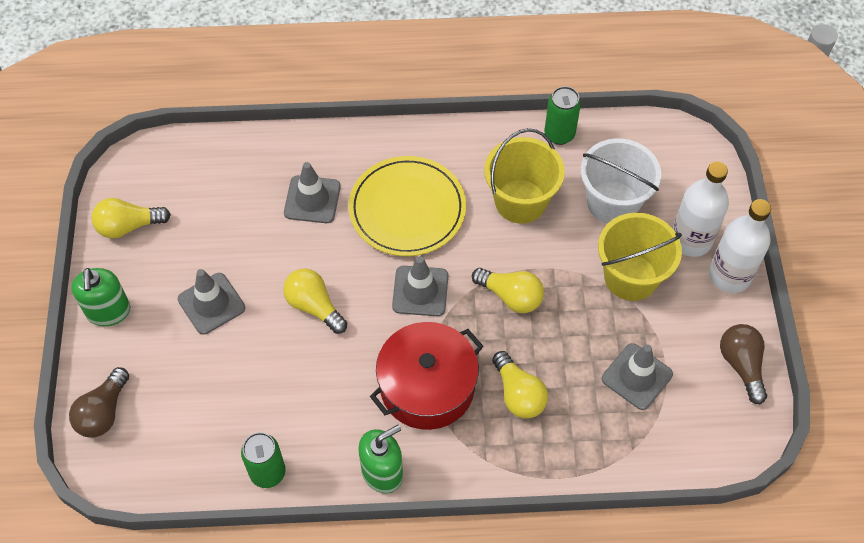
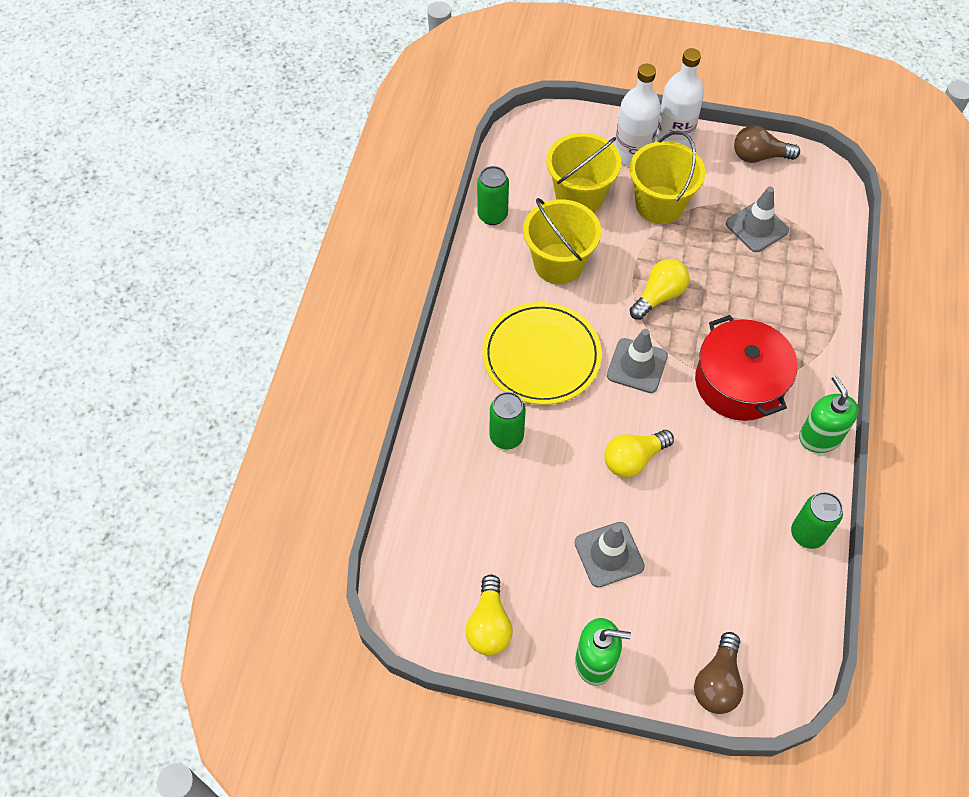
camera: 75 degrees left, 0 degrees up
brown light bulb [69,367,129,437] -> brown light bulb turned 75 degrees clockwise [694,632,743,714]
grey traffic cone [284,162,341,223] -> green can [490,392,526,449]
yellow light bulb [492,351,548,419] -> none
white bucket [581,138,661,224] -> yellow bucket [546,133,621,213]

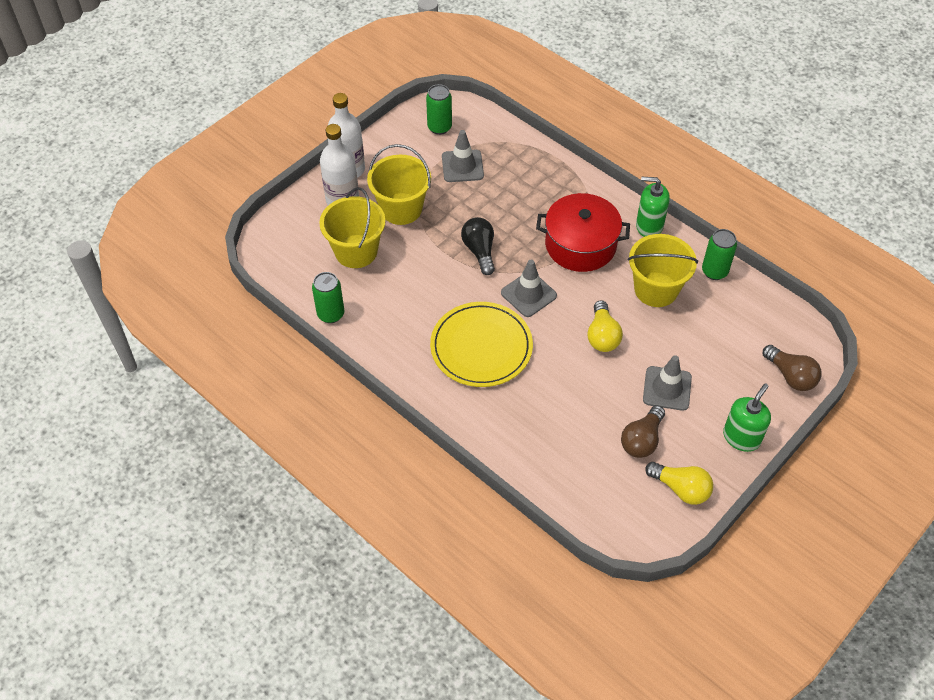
camera: 60 degrees left, 5 degrees down
green can [490,392,526,449] -> green can moved to [426,84,452,135]
yellow bucket [523,198,601,284] -> yellow bucket moved to [628,234,698,307]
yellow light bulb [630,259,689,320] -> black light bulb [461,217,495,275]
brown light bulb [734,125,800,163] -> brown light bulb moved to [621,405,665,458]

